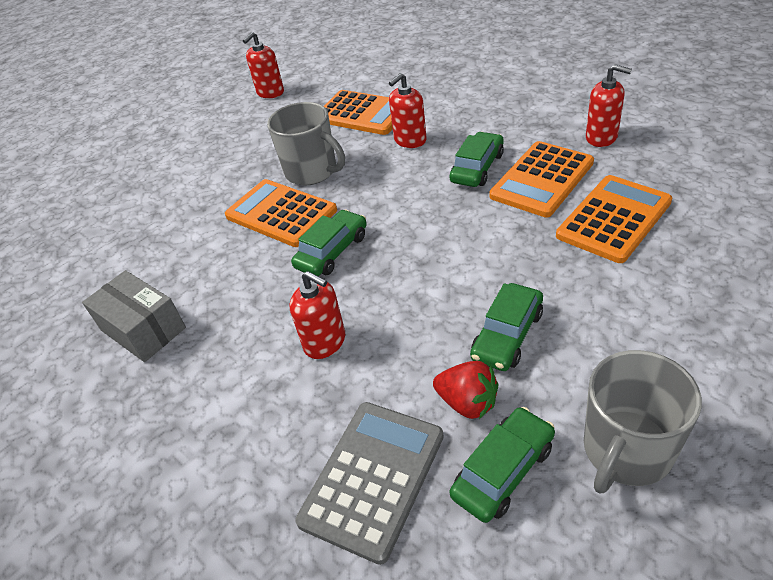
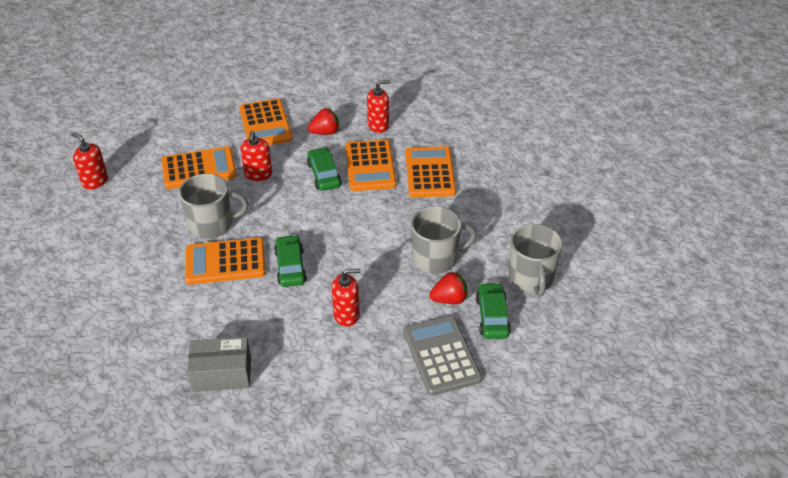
camera: 50 degrees left, 0 degrees up
red soap dispenser [243,32,284,98] -> red soap dispenser turned 135 degrees clockwise [71,132,108,190]
green car [470,283,543,371] -> grey mug [411,206,477,274]
none -> orange calculator [239,99,293,145]
none -> red strawberry [308,108,339,135]

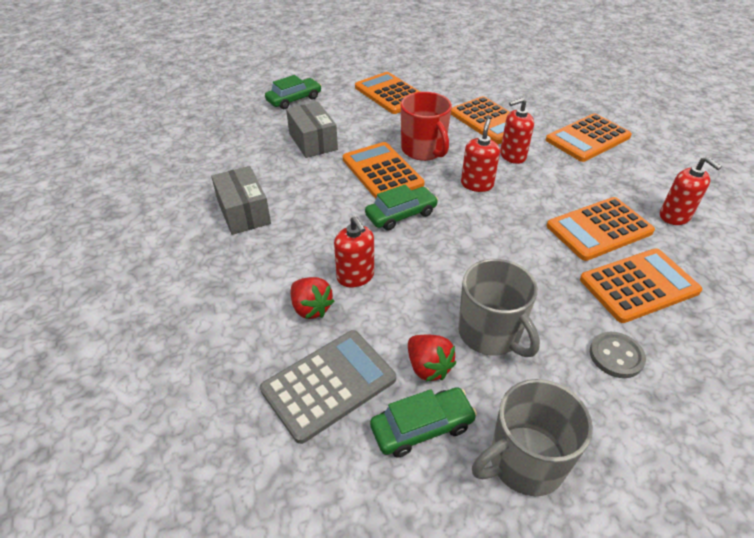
camera: 70 degrees right, 0 degrees up
red soap dispenser [71,132,108,190] -> red soap dispenser moved to [461,119,500,192]
grey mug [179,174,248,239] -> red mug [401,92,452,161]
green car [307,147,341,191] -> green car moved to [265,75,322,109]
red strawberry [308,108,339,135] -> red strawberry moved to [291,277,334,319]
none -> grey box [286,102,338,158]
none -> orange calculator [355,72,420,114]
none -> grey button [590,332,646,378]

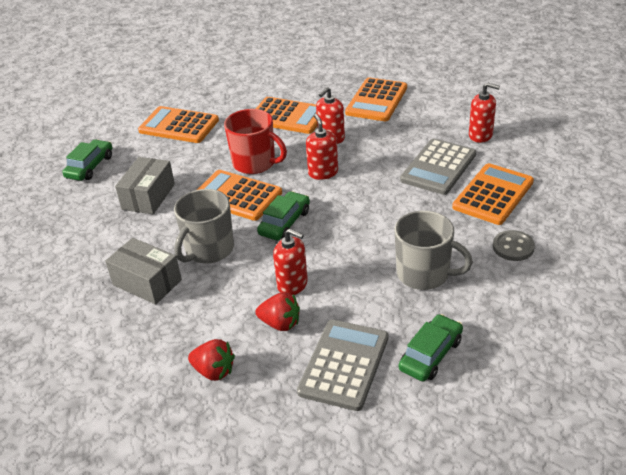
camera: 30 degrees left, 5 degrees down
grey box [286,102,338,158] -> grey box turned 75 degrees clockwise [115,157,175,214]
red strawberry [408,335,456,381] -> red strawberry moved to [188,339,235,381]
grey mug [472,379,593,496] -> grey mug moved to [174,189,234,264]
orange calculator [547,197,655,261] -> grey calculator [400,139,476,195]

